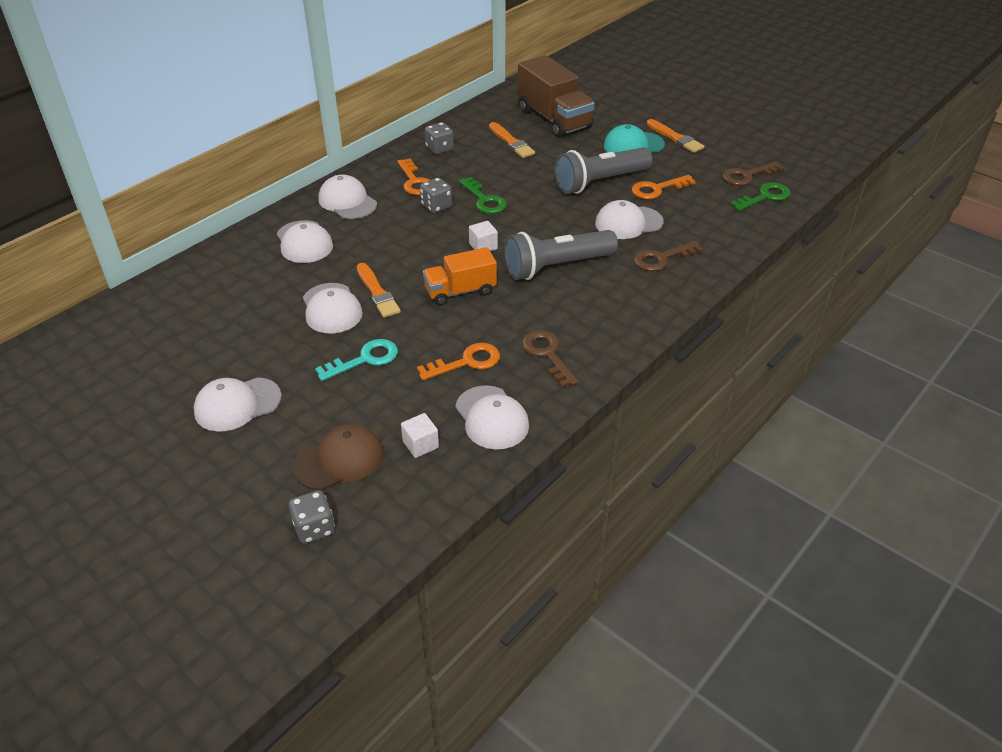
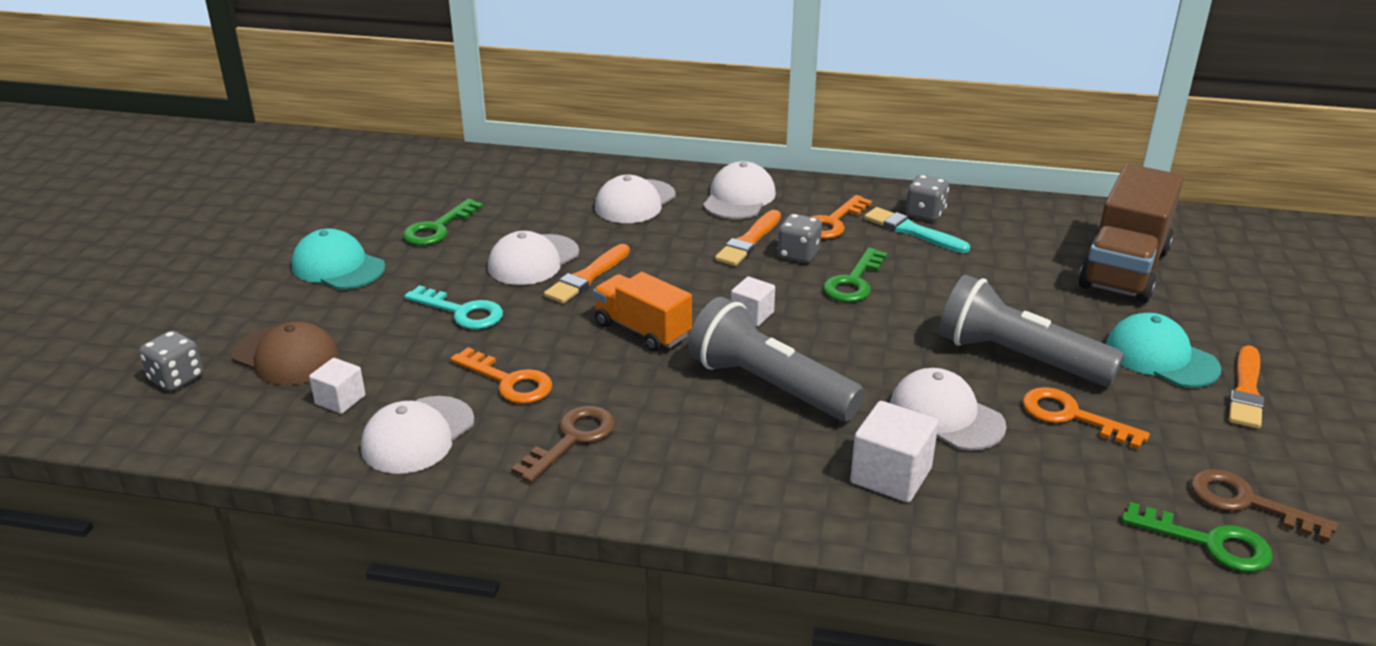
camera: 60 degrees right, 10 degrees down
white cap [194,377,282,432] -> turquoise cap [292,228,385,289]
orange brush [489,122,535,158] -> orange brush moved to [715,210,781,266]
brown key [634,241,703,271] -> white cube [850,401,939,503]
none -> green key [403,199,483,245]
none -> turquoise brush [864,207,970,253]

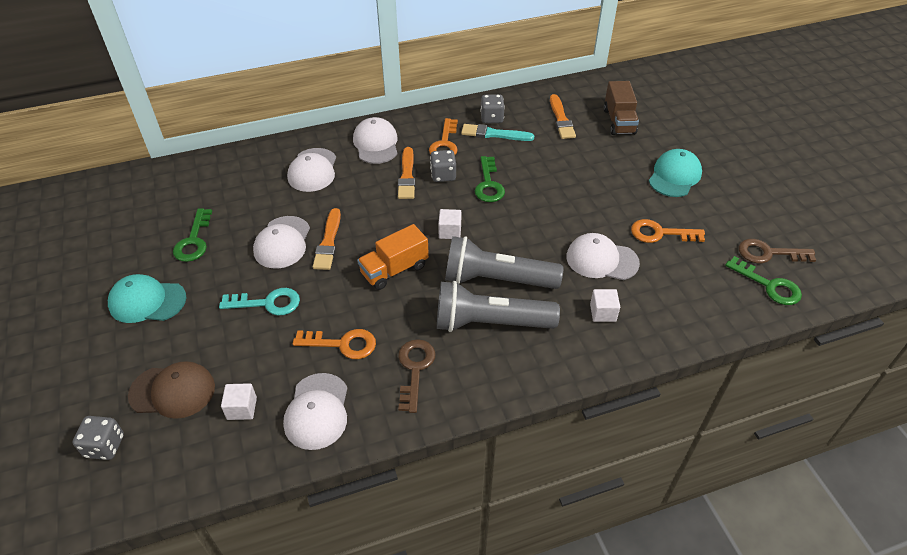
camera: 30 degrees left, 15 degrees up
orange truck [593,272,692,352] -> orange truck turned 45 degrees counterclockwise [357,224,429,290]
white cube [850,401,939,503] -> white cube [590,289,620,322], size x0.61
grey flashlight [939,274,1124,386] -> grey flashlight moved to [437,281,560,332]
brown truck [1079,164,1184,303] -> brown truck [604,81,639,135], size x0.63
turquoise cap [1106,313,1221,388] -> turquoise cap turned 105 degrees clockwise [649,149,702,197]
green key [1122,502,1273,572] -> green key turned 45 degrees clockwise [725,256,802,305]
orange brush [1229,345,1264,429] -> orange brush moved to [550,94,576,139]

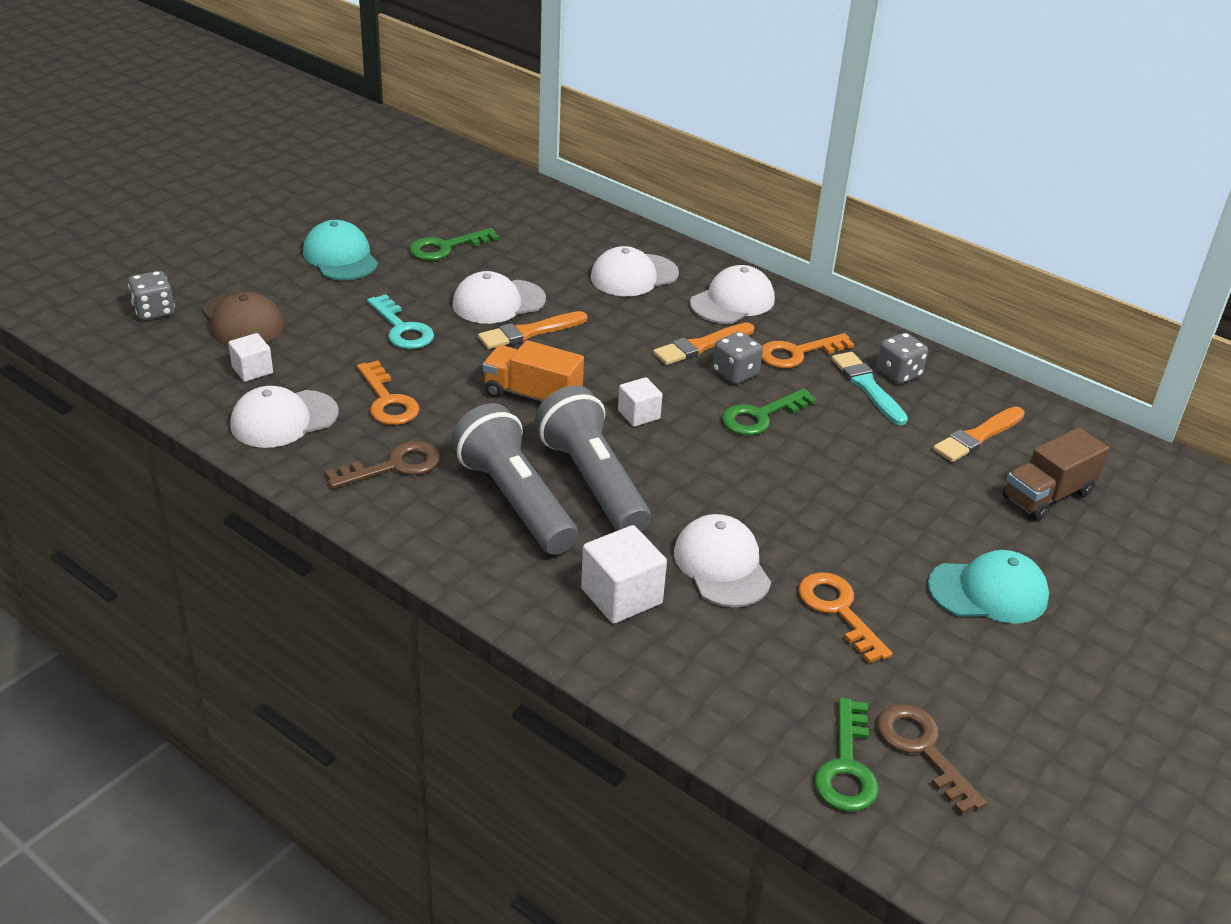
camera: 55 degrees right, 10 degrees down
white cube [590,289,620,322] -> white cube [581,525,667,624], size x1.63

